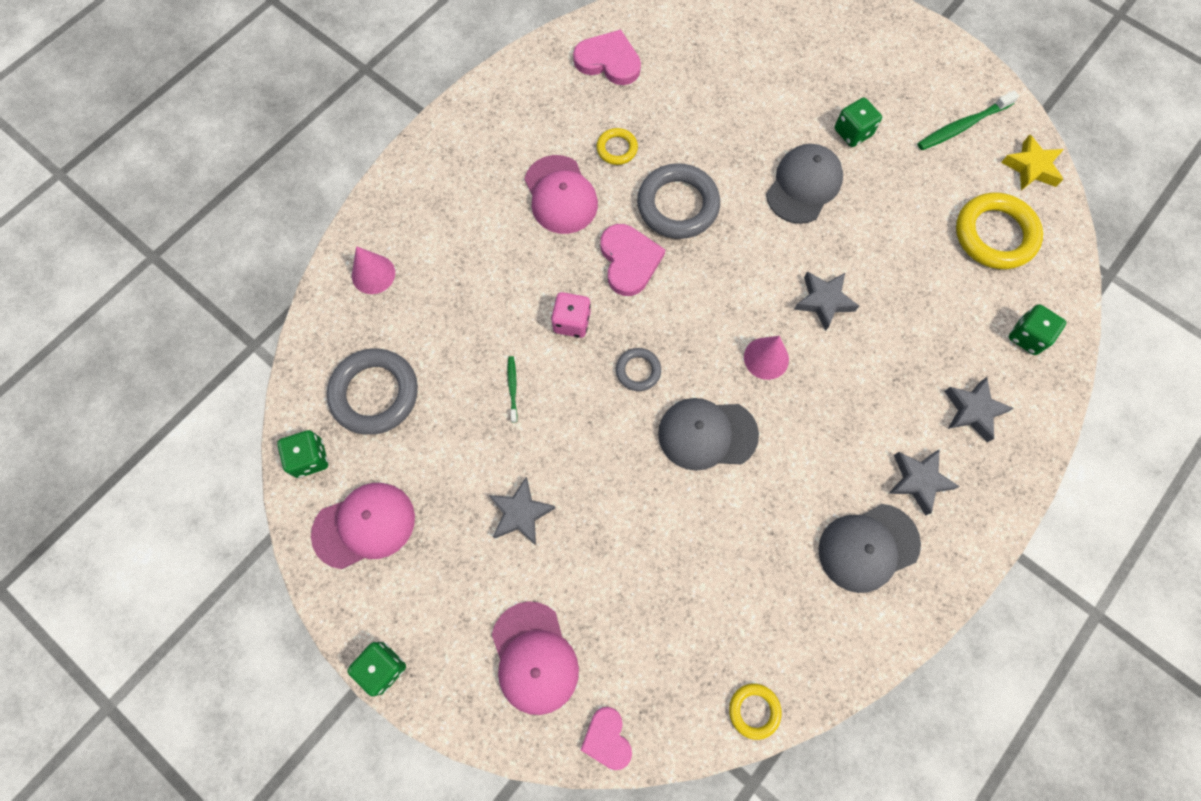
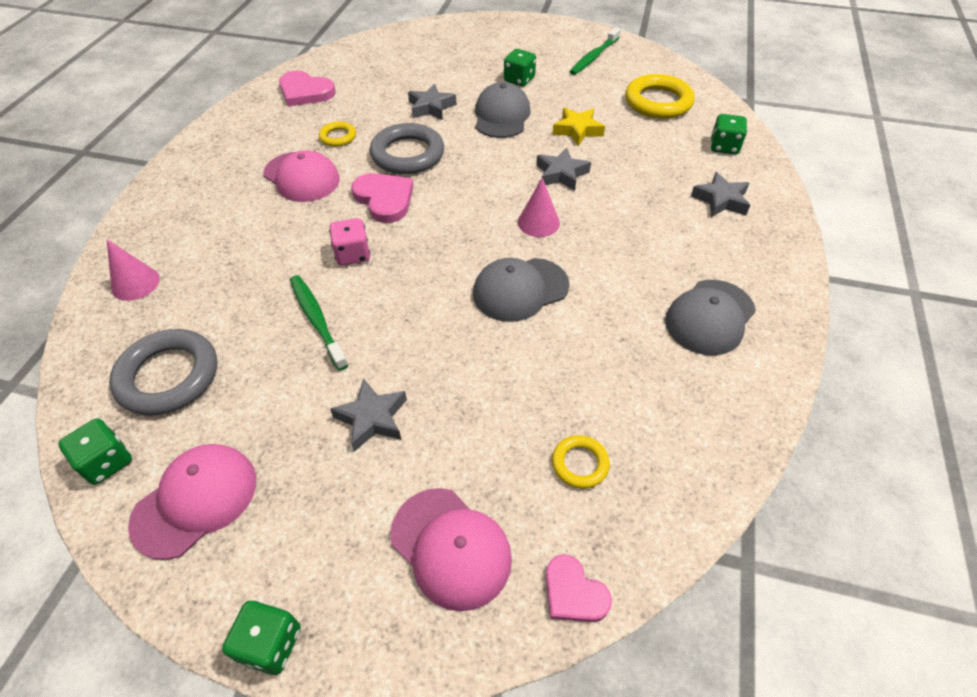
camera: 25 degrees left, 20 degrees down
green toothbrush [508,356,517,423] -> green toothbrush [290,275,348,371], size x1.85
pink heart [573,30,641,85] -> pink heart turned 150 degrees counterclockwise [279,71,336,107]
grey ring [616,348,661,391] -> none
yellow ring [729,684,782,740] -> yellow ring moved to [552,435,610,489]
grey star [888,449,960,516] -> grey star moved to [408,84,457,120]
yellow star [1001,134,1064,190] -> yellow star moved to [552,108,605,146]

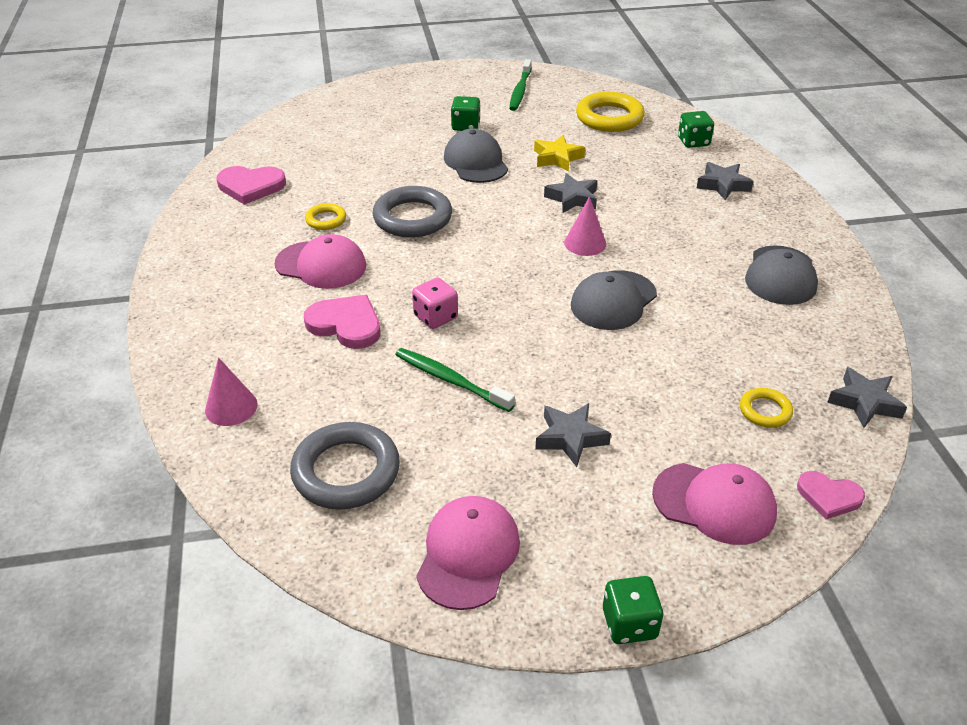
camera: 25 degrees left, 10 degrees down
green dice [58,418,132,485] -> none
pink heart [351,173,413,223] -> pink heart moved to [304,295,381,349]
grey star [408,84,457,120] -> grey star moved to [827,367,907,428]

